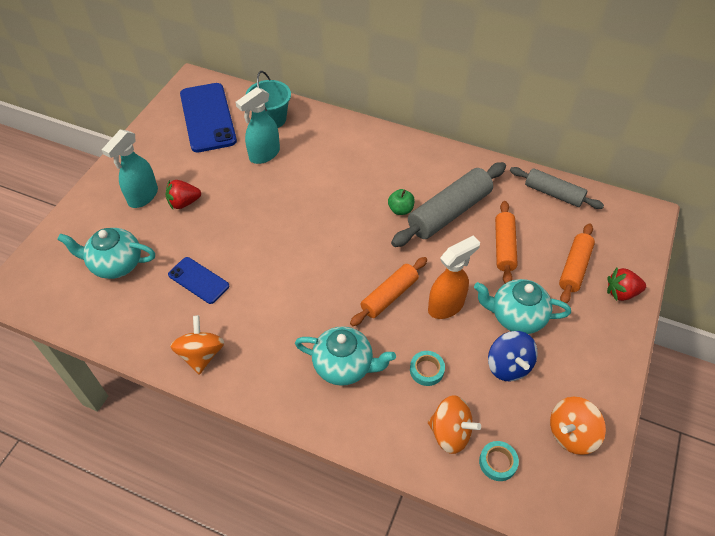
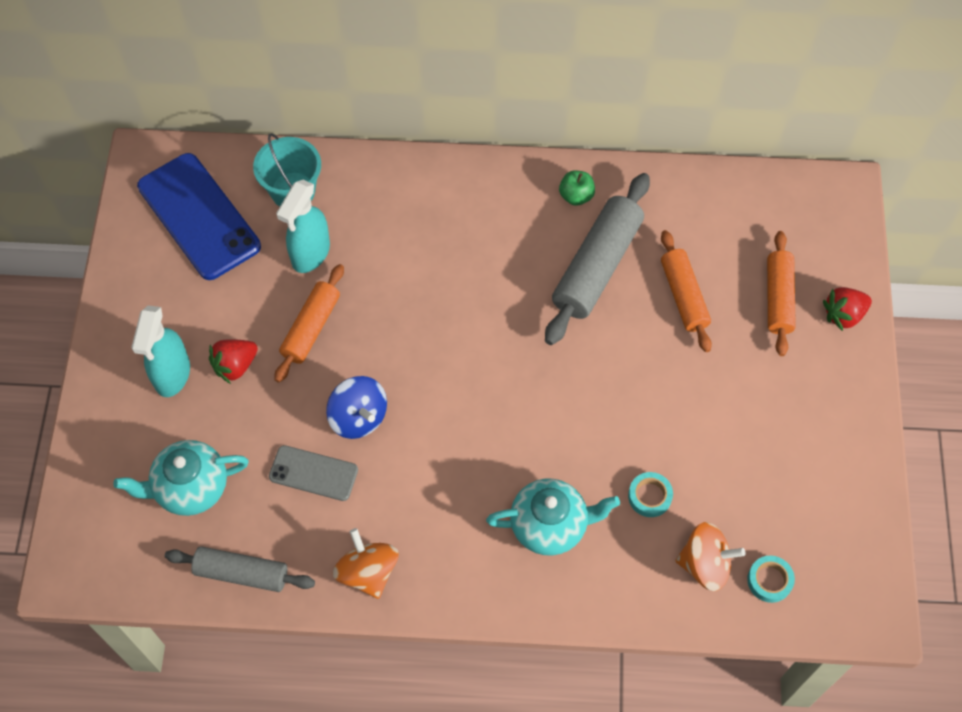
camera: 20 degrees left, 10 degrees up
blue phone [168,257,229,304] -> grey phone [269,445,358,501]
orange rolling pin [350,257,427,326] -> orange rolling pin moved to [274,264,344,383]
green apple [388,189,415,215] -> green apple moved to [559,170,595,206]
orange spray bottle [428,236,480,319] -> none
turquoise teapot [474,279,571,334] -> none
blue spinning top [488,331,537,381] -> blue spinning top moved to [326,376,387,439]
grey rolling pin [510,167,604,209] -> grey rolling pin moved to [165,546,315,592]
orange spinning top [550,397,606,455] -> none

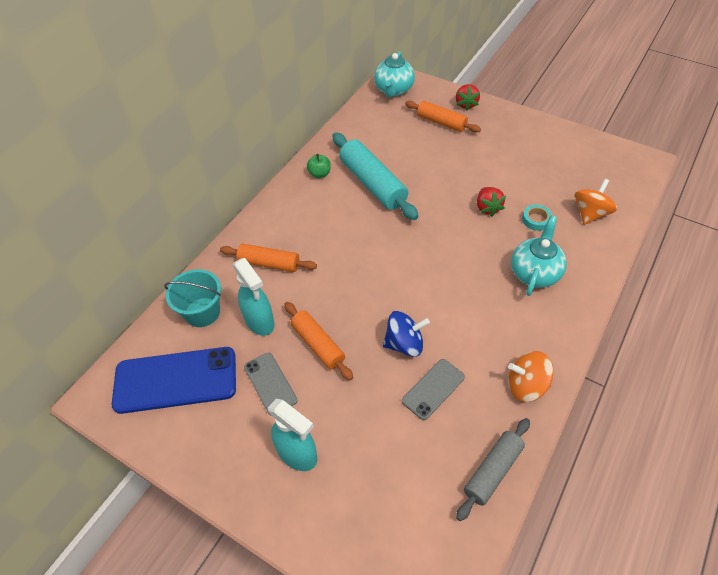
camera: 60 degrees left, 10 degrees down
turquoise teapot [113,440,249,516] -> turquoise teapot moved to [374,51,415,97]
red strawberry [209,339,258,384] -> red strawberry moved to [477,187,506,217]
grey rolling pin [545,173,650,345] -> turquoise rolling pin [332,132,419,220]
orange rolling pin [661,230,712,352] -> orange rolling pin moved to [220,243,317,272]
turquoise tape [747,556,795,603] -> none
none -> grey phone [244,353,297,415]

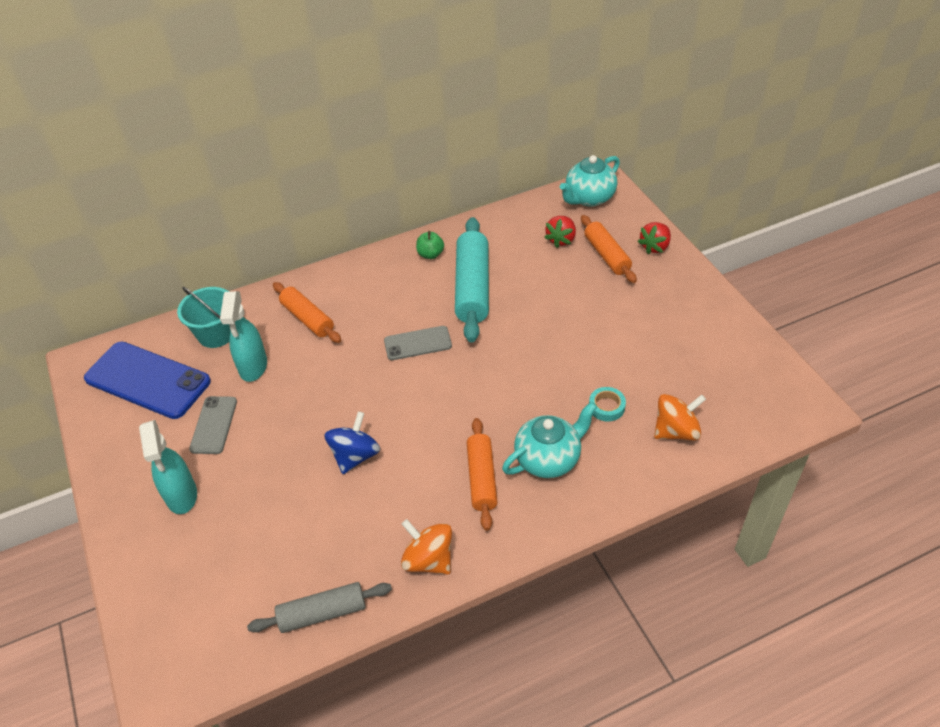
camera: 35 degrees right, 5 degrees down
orange rolling pin [284,302,353,380] -> orange rolling pin moved to [467,418,498,531]
blue spinning top [383,311,430,357] -> blue spinning top turned 90 degrees counterclockwise [324,411,380,474]
grey phone [402,359,465,420] -> grey phone moved to [384,326,452,360]
red strawberry [477,187,506,217] -> red strawberry moved to [544,216,576,248]

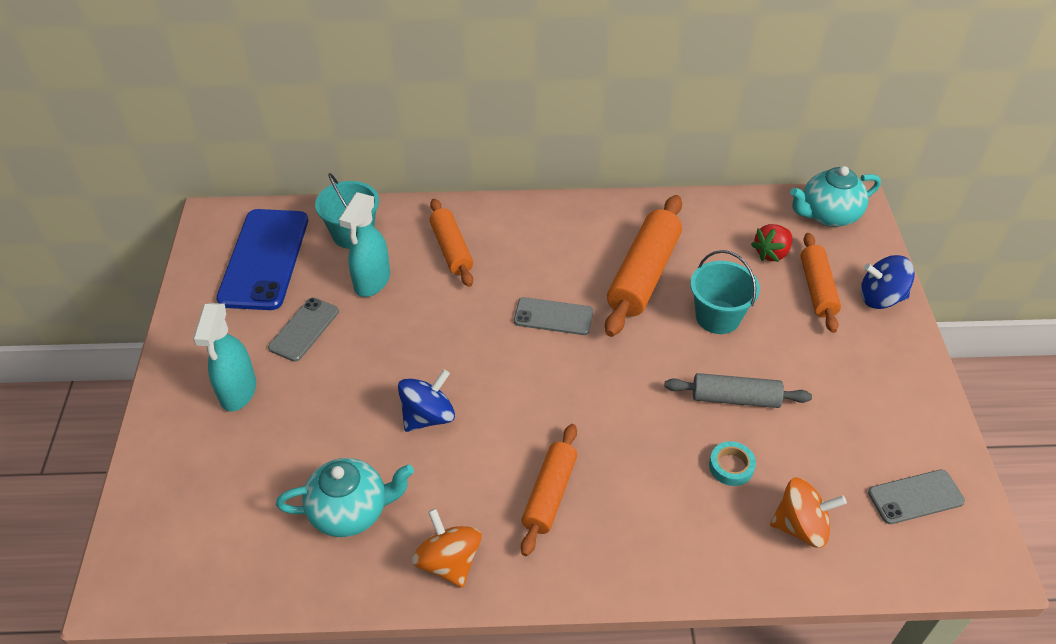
camera: 20 degrees right, 0 degrees up
blue phone [84,342,211,419] -> blue phone turned 45 degrees clockwise [216,209,308,310]
grey rolling pin [247,582,392,633] -> grey rolling pin moved to [664,373,812,408]
green apple [416,231,444,259] -> none
turquoise rolling pin [455,217,489,343] -> orange rolling pin [605,195,682,337]
turquoise teapot [502,402,597,478] -> turquoise teapot moved to [276,458,414,537]
red strawberry [638,222,671,254] -> blue spinning top [861,255,915,309]
none -> turquoise bucket [690,250,760,334]
none -> grey phone [868,469,965,524]

